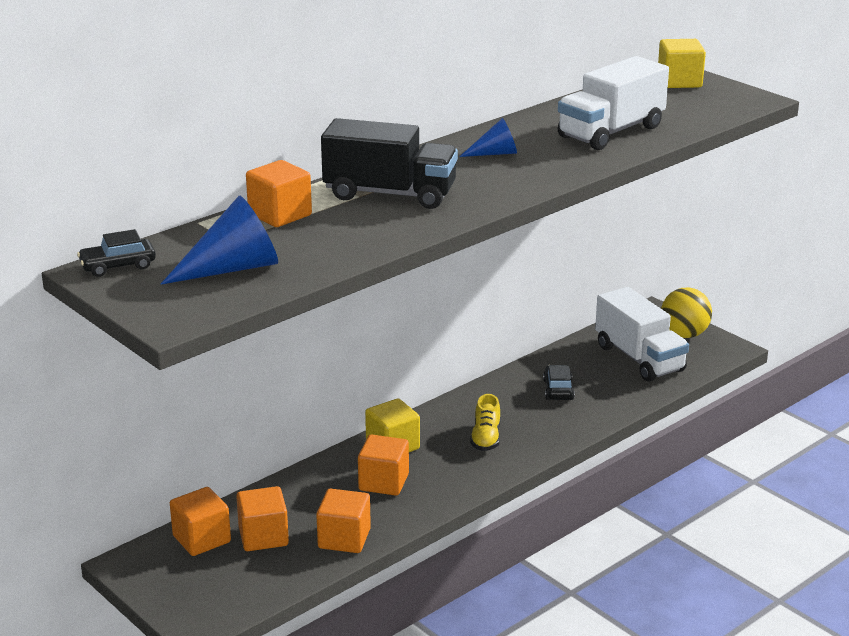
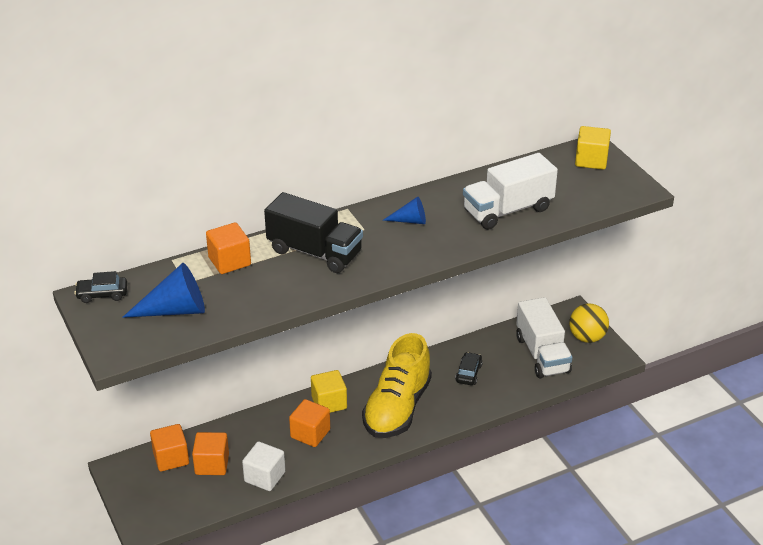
camera: 15 degrees right, 10 degrees up
orange cube [316,489,371,553] -> white cube [242,441,285,491]
yellow shoe [470,394,500,451] -> yellow shoe [362,333,432,438], size x2.29

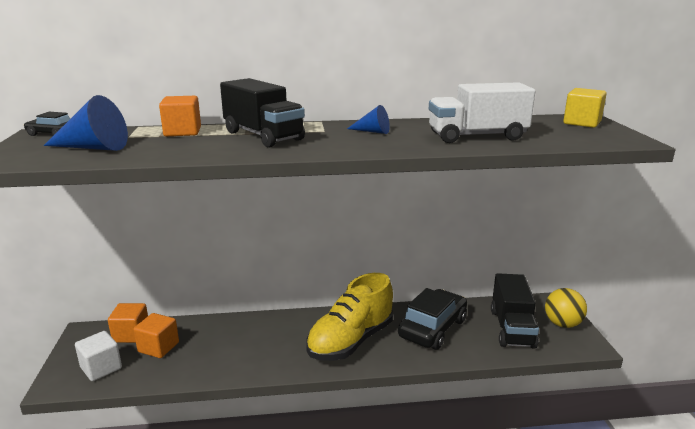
camera: 20 degrees right, 15 degrees down
white cube [242,441,285,491] -> white cube moved to [75,331,122,381]
orange cube [289,399,330,447] -> none
yellow cube [311,370,347,413] -> none
black car [455,352,483,385] -> black car [398,288,467,350], size x2.10
white truck [516,297,573,378] -> black truck [491,273,539,349]

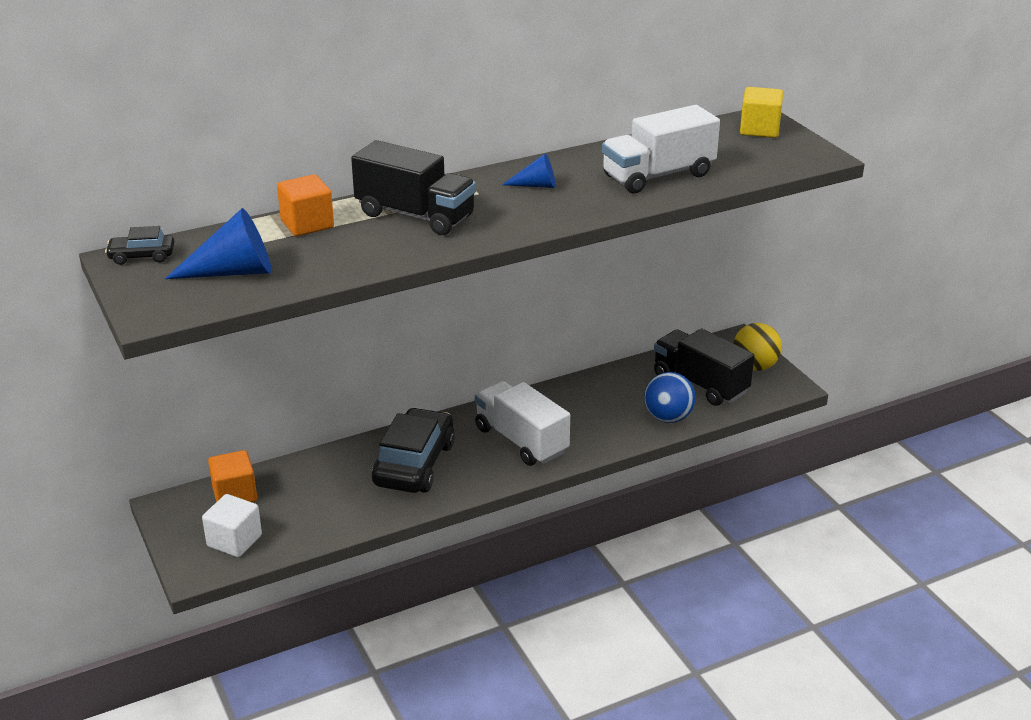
camera: 20 degrees left, 10 degrees up
orange cube [133,313,179,358] -> none
yellow shoe [306,273,393,361] -> white truck [475,381,570,466]
black car [398,288,467,350] -> black car moved to [372,408,455,493]
black truck [491,273,539,349] -> black truck turned 150 degrees clockwise [654,329,755,406]
none -> blue ball [644,372,696,423]

